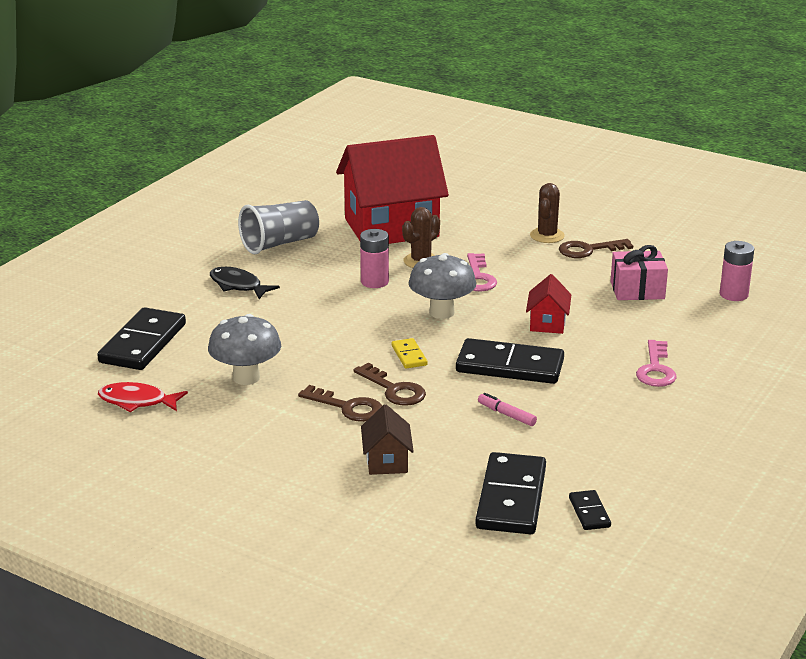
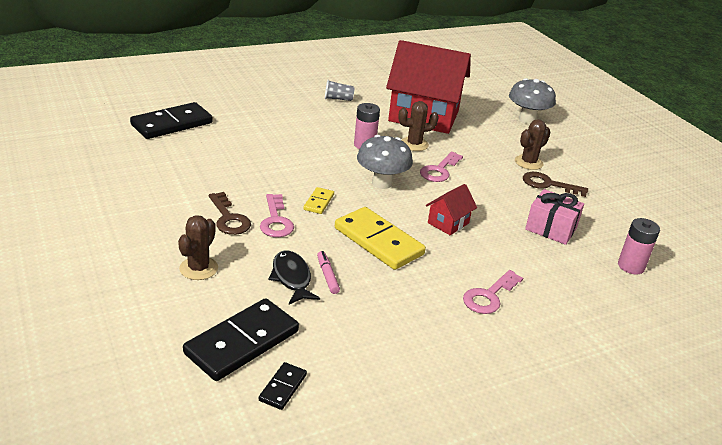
camera: 30 degrees right, 5 degrees up
red fish [98,382,188,412] -> none
grey mushroom [208,314,281,385] -> grey mushroom moved to [509,78,556,124]
black fish [210,267,280,299] -> black fish moved to [269,250,320,304]
grey cup [238,200,319,254] -> grey cup [325,80,355,101], size x0.53
brown key [354,363,426,406] -> pink key [260,194,294,237]
brown house [361,405,414,475] -> brown cactus [178,215,218,280]
black domino [456,338,564,384] -> yellow domino [335,207,426,270]

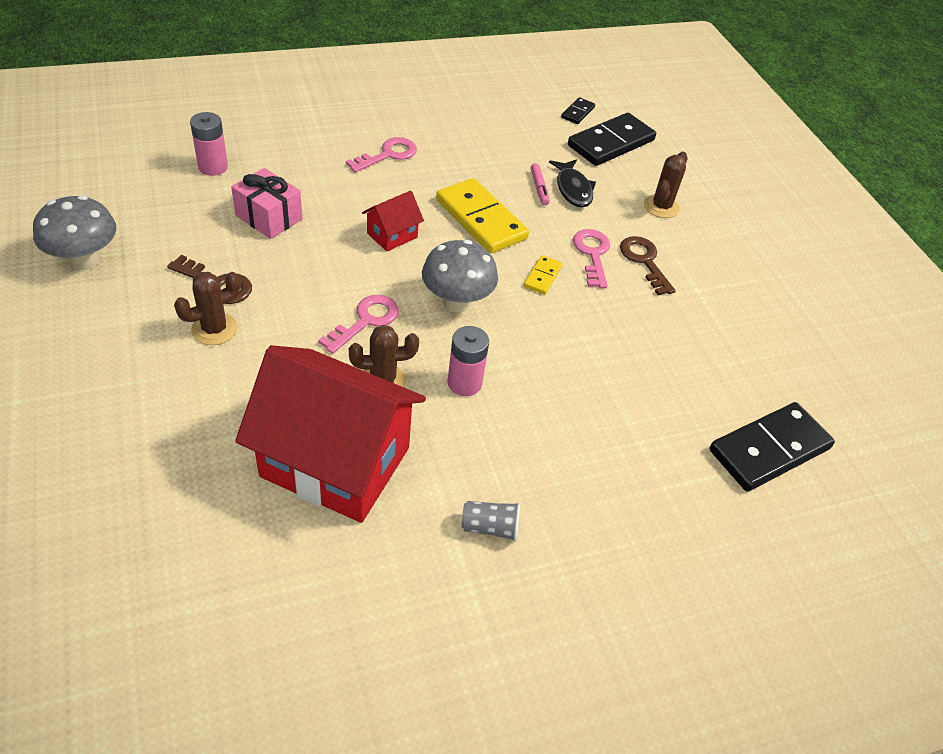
camera: 175 degrees left, 15 degrees up
grey mushroom [509,78,556,124] -> grey mushroom moved to [33,195,117,270]

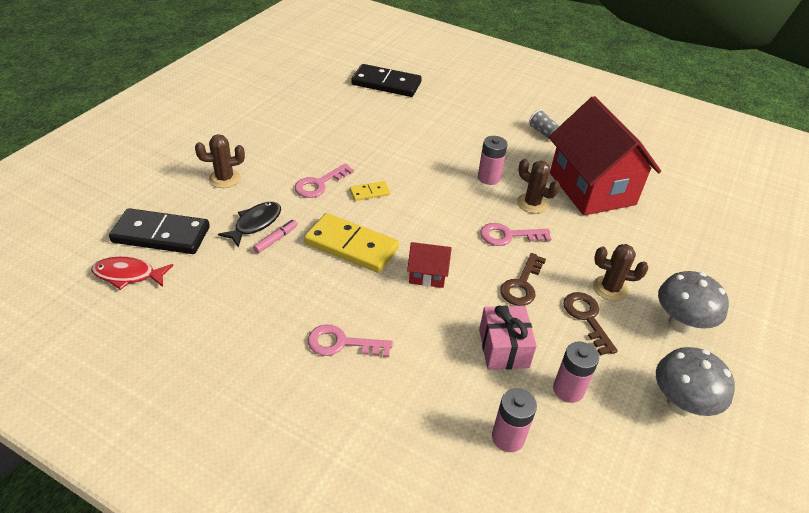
camera: 130 degrees left, 5 degrees down
grey mushroom [422,240,498,312] -> grey mushroom moved to [658,271,729,333]
yellow domino [436,178,529,253] -> yellow domino turned 75 degrees counterclockwise [304,213,399,273]
black domino [561,97,595,124] -> red fish [91,257,173,290]
brown key [620,236,676,295] -> brown key moved to [500,253,546,306]
none -> pink battery [553,341,599,403]

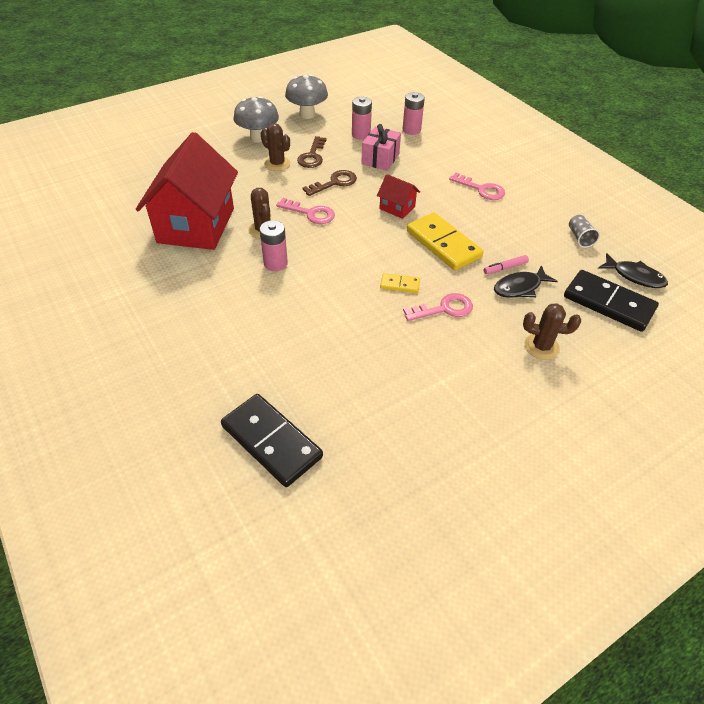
camera: 150 degrees left, 5 degrees up
red fish [91,257,173,290] -> black fish [598,253,668,288]
grey cup [529,109,559,139] -> grey cup moved to [569,215,600,248]

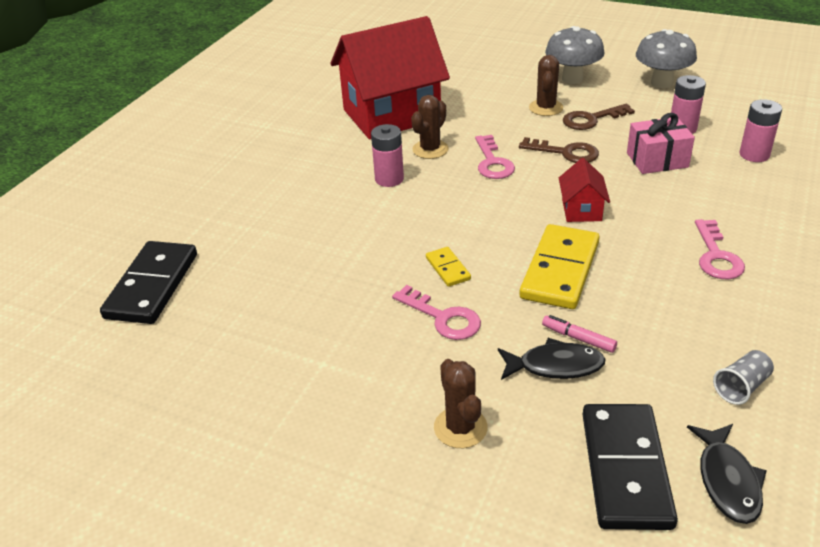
camera: 60 degrees right, 10 degrees down
black fish [494,265,558,298] -> black fish turned 150 degrees clockwise [498,338,606,380]

